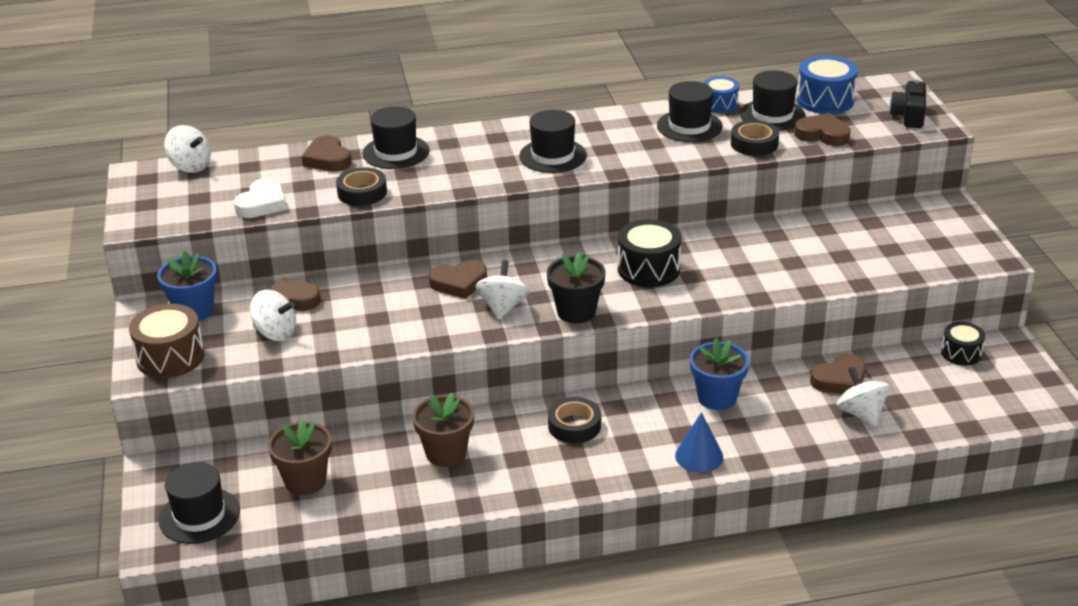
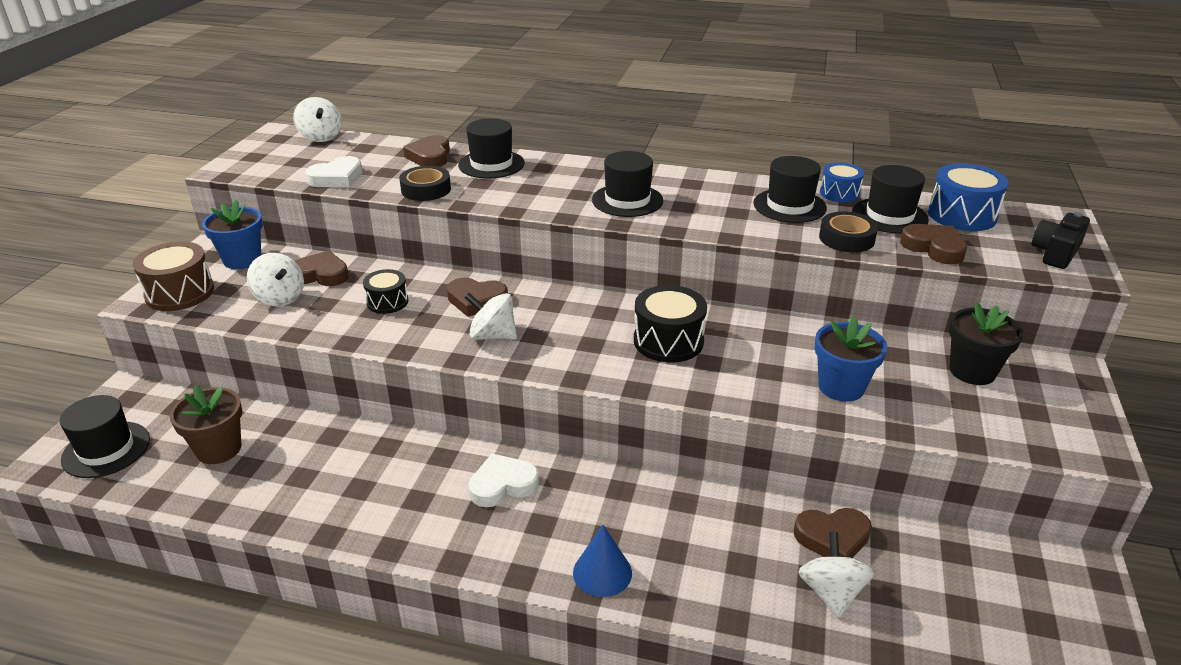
camera: 25 degrees right, 0 degrees up
brown flower pot [412,393,474,467] -> none
white spinning top [475,260,529,320] -> white spinning top turned 105 degrees counterclockwise [464,293,517,340]
black flower pot [546,252,606,323] -> black flower pot moved to [949,302,1023,385]
black tape [548,397,601,443] -> white heart [469,453,539,507]
blue flower pot [690,338,749,410] -> blue flower pot moved to [814,316,887,402]
black drum [941,322,985,365] -> black drum moved to [363,269,408,314]

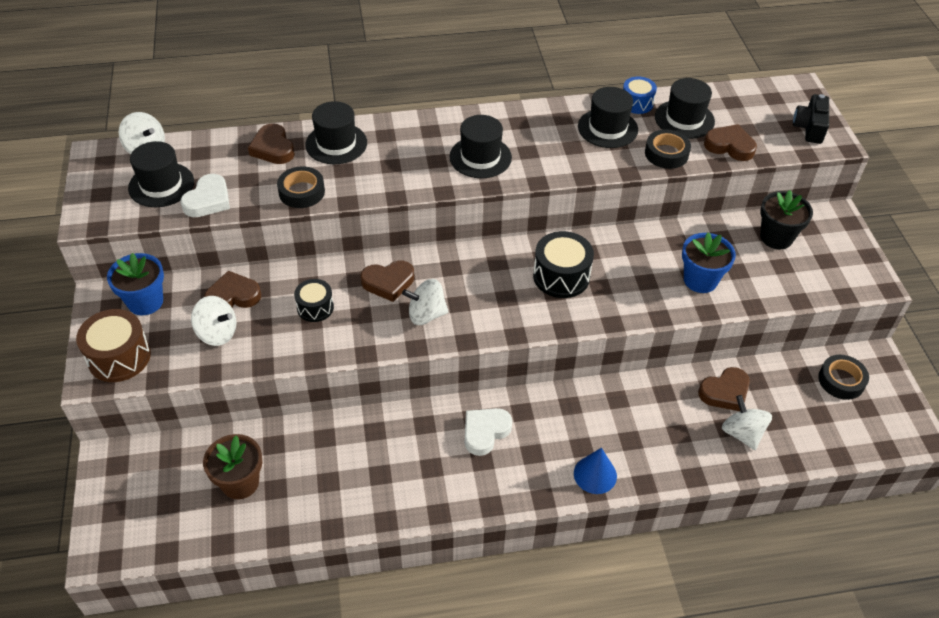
camera: 25 degrees left, 15 degrees up
black hat [60,395,150,478] -> black hat moved to [128,141,194,207]
blue drum [928,163,1009,231] -> none
none -> black tape [818,355,869,400]

